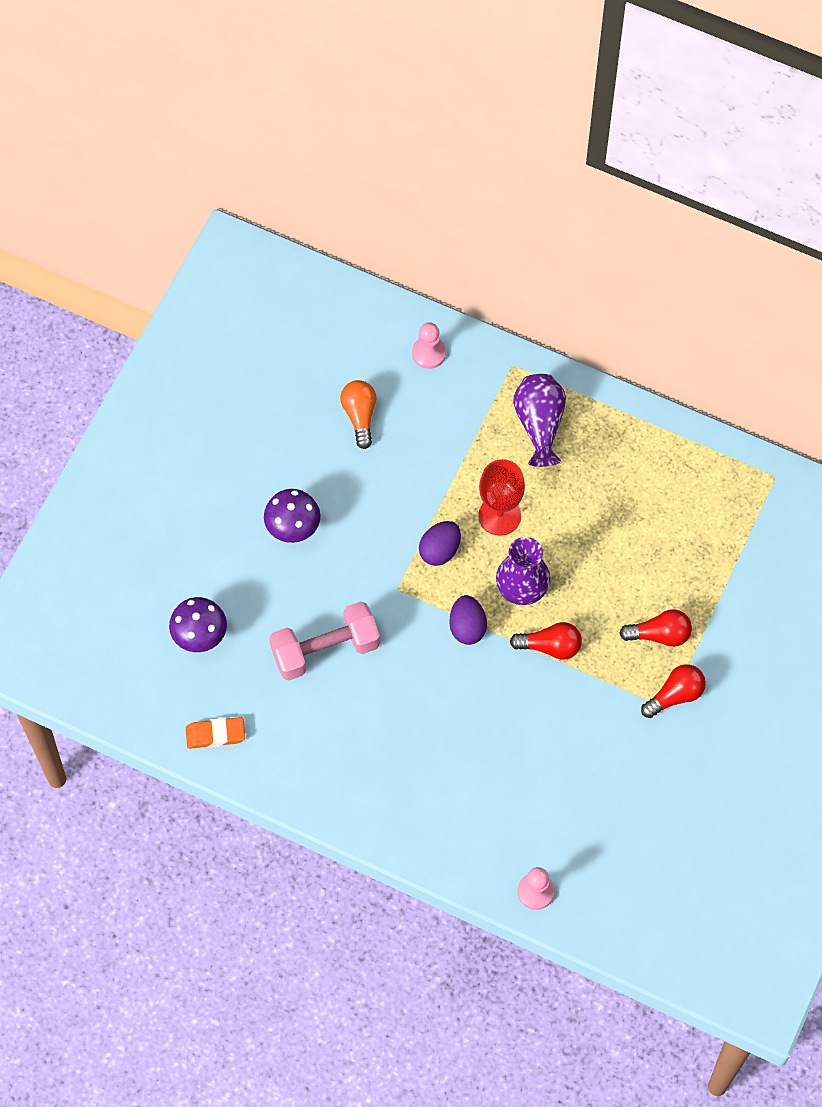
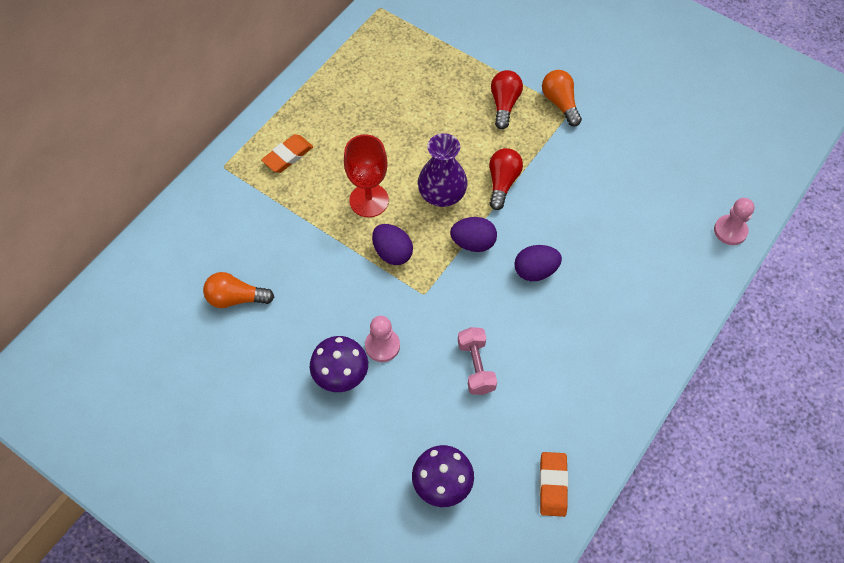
camera: 80 degrees left, 5 degrees down
pink dumbbell [269,601,380,681] -> pink dumbbell [458,327,497,395], size x0.61
pink pawn [412,322,446,369] -> pink pawn moved to [365,316,400,362]
purple vase [513,374,566,467] -> orange eraser [261,134,313,173]
red light bulb [641,664,706,718] -> orange light bulb [542,70,582,126]
none -> purple egg [514,245,562,281]

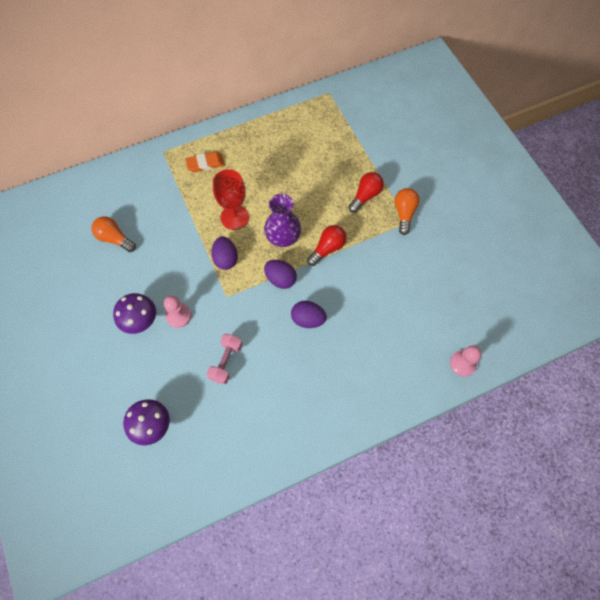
camera: 30 degrees right, 5 degrees up
orange eraser [539,452,568,517] -> none

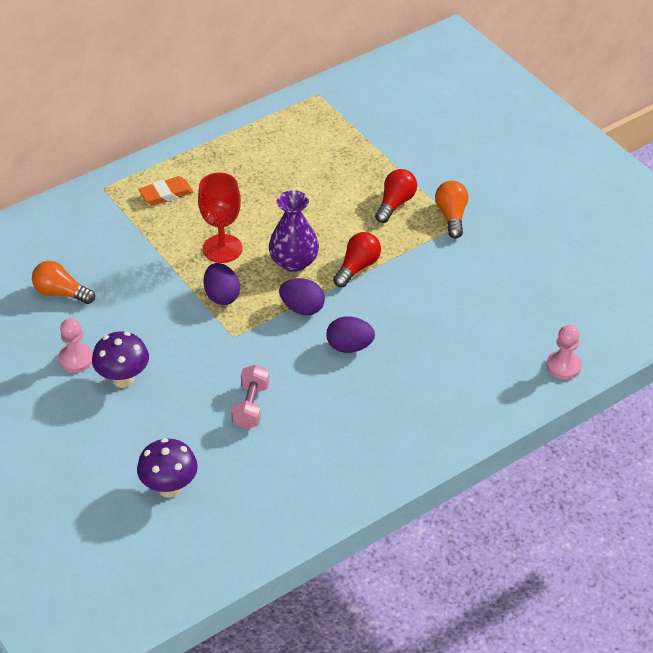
camera: 10 degrees left, 20 degrees down
pink pawn [164,295,192,328] -> pink pawn moved to [58,318,93,373]

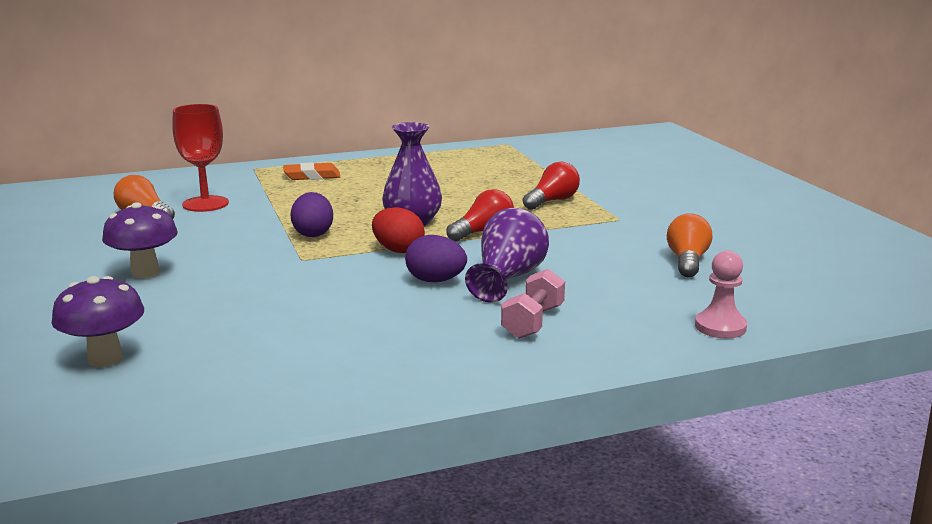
camera: 15 degrees right, 25 degrees down
pink pawn [58,318,93,373] -> none
red goblet [198,173,242,263] -> red goblet moved to [172,104,229,212]
pink dumbbell [231,365,269,429] -> pink dumbbell moved to [501,269,565,339]
purple egg [279,278,325,315] -> red egg [372,207,425,253]
orange light bulb [435,181,468,239] -> orange light bulb moved to [667,214,712,277]
none -> purple vase [465,208,549,303]

